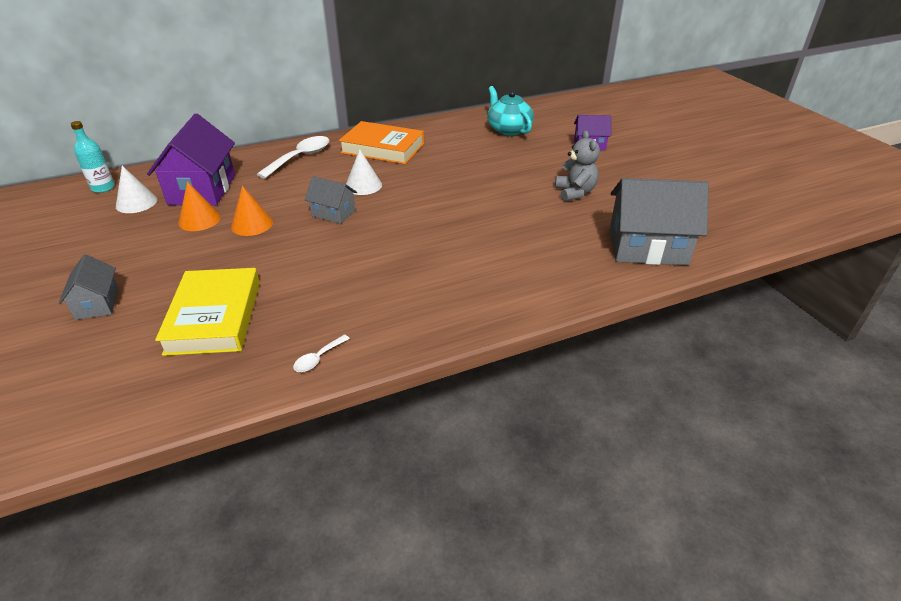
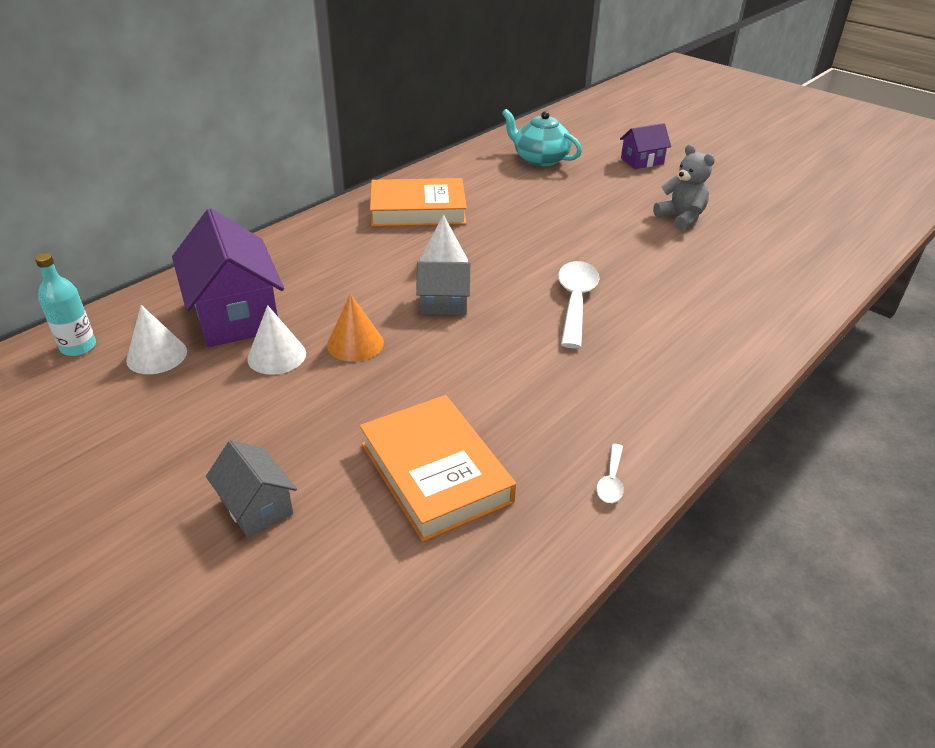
camera: 25 degrees left, 0 degrees up
yellow book [155,268,260,356] -> orange book [360,395,516,542]
orange cone [178,181,221,231] -> white cone [247,305,306,375]
white spoon [257,136,329,179] -> white spoon moved to [558,261,599,349]
grey house [609,178,709,265] -> none

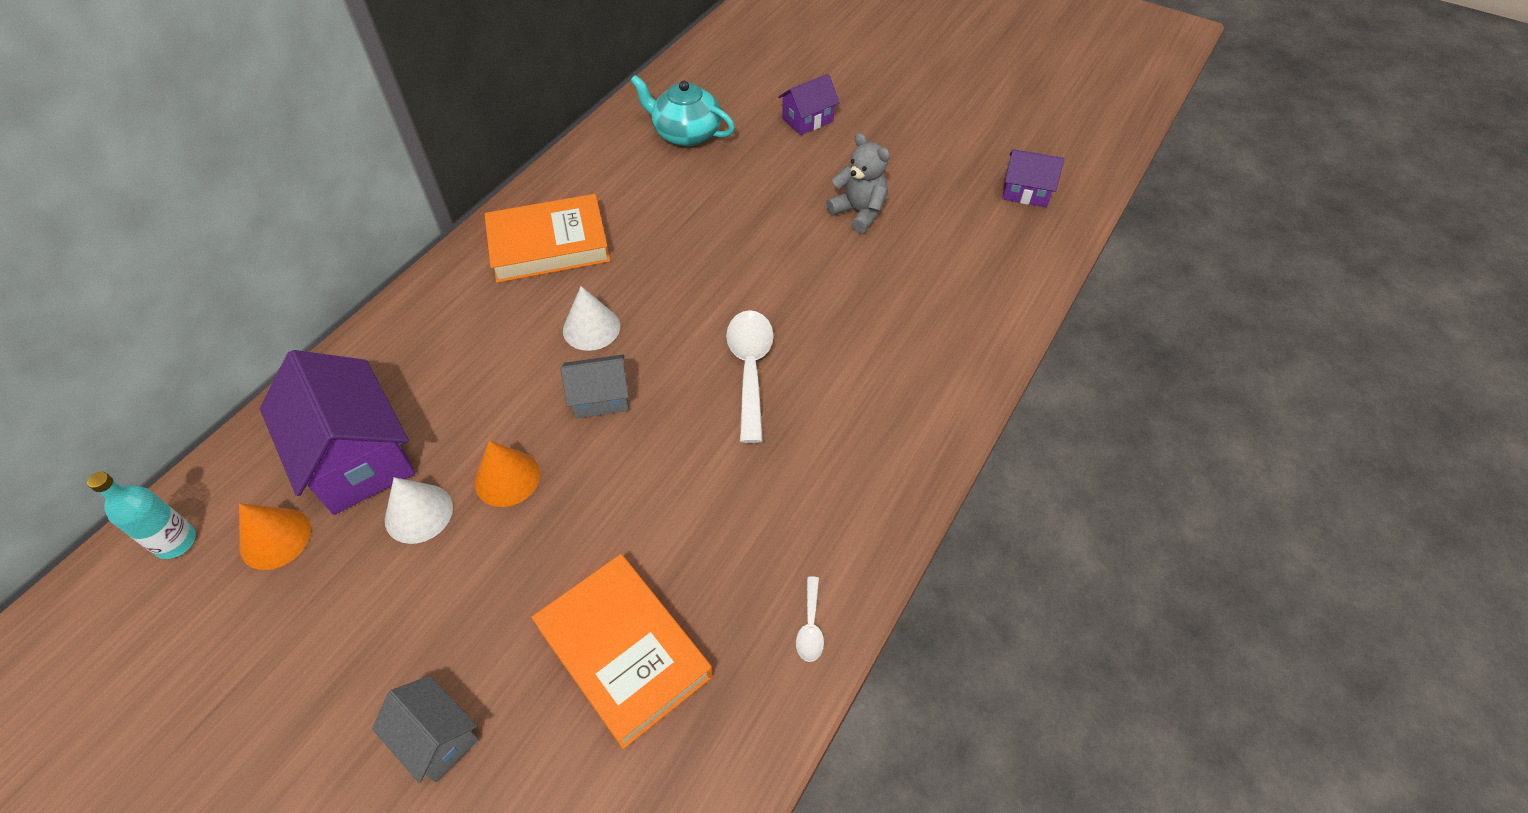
camera: 10 degrees left, 15 degrees up
white cone [126,305,187,374] -> orange cone [239,503,311,570]
none -> purple house [1002,149,1064,207]

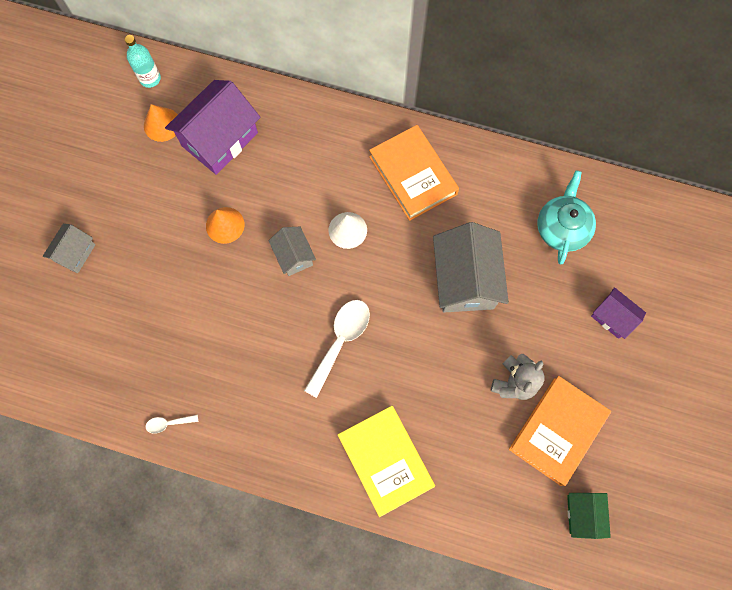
camera: 75 degrees right, 20 degrees up
white cone [385,477,453,544] -> none
orange book [532,554,713,749] -> orange book moved to [509,376,611,486]
white spoon [726,310,774,443] -> white spoon turned 45 degrees counterclockwise [304,300,370,398]
purple house [1002,149,1064,207] -> green house [567,493,611,539]
none -> yellow book [338,406,435,517]
none -> grey house [433,222,509,313]

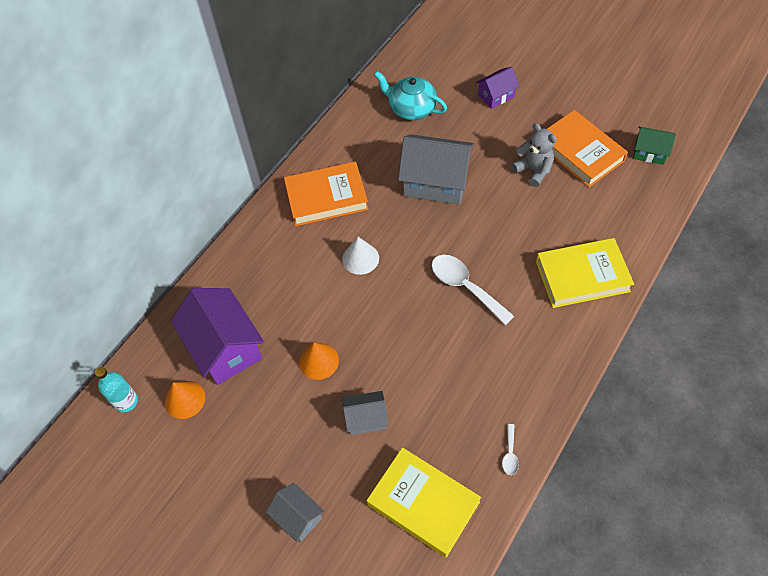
camera: 70 degrees left, 15 degrees down
grey house [269,227,316,276] -> grey house moved to [342,391,389,435]
none -> yellow book [367,447,481,557]

